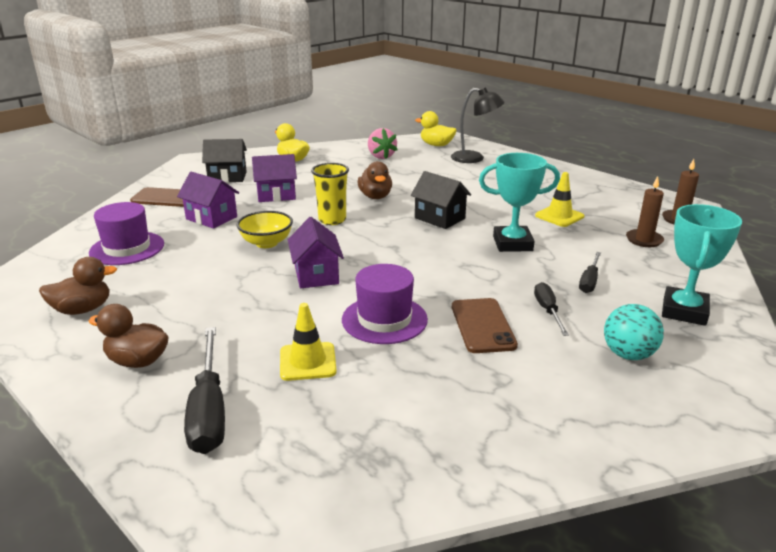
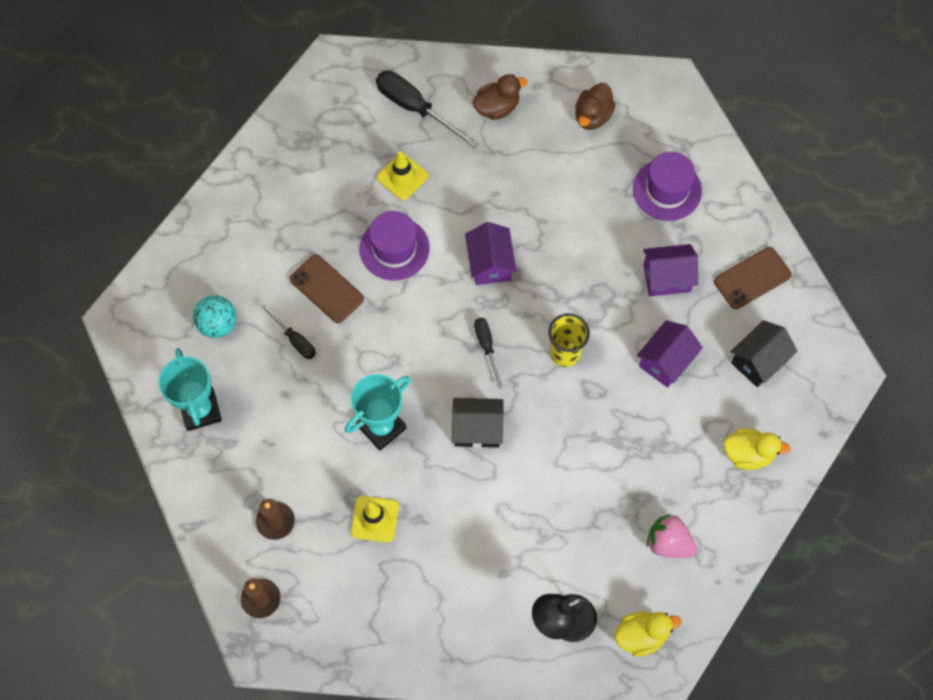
camera: 140 degrees right, 40 degrees up
yellow bowl [236,211,293,248] -> none
purple house [288,217,344,288] -> purple house turned 45 degrees clockwise [465,222,516,285]
brown duck [358,161,392,199] -> none
black screwdriver [579,252,601,293] -> black screwdriver moved to [474,318,503,388]

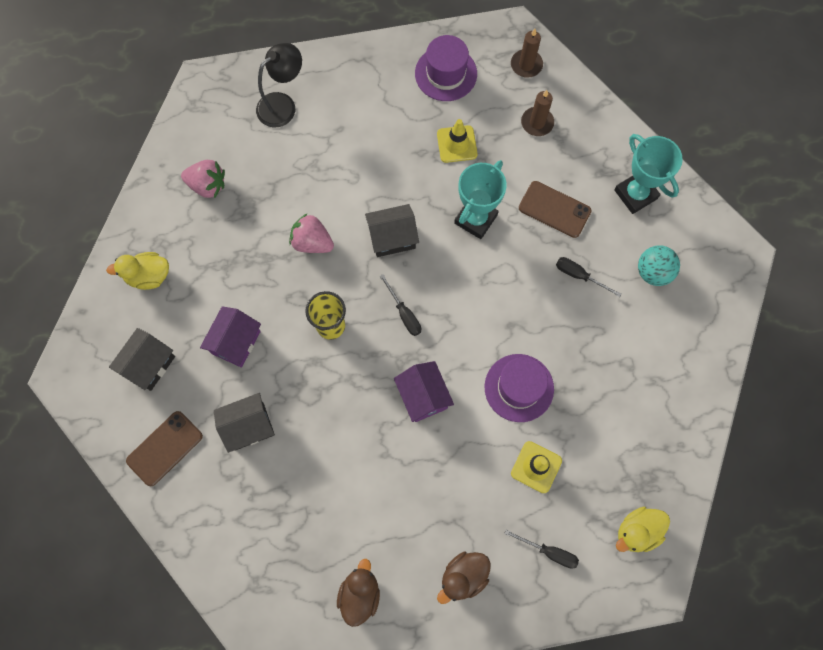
camera: 165 degrees right, 5 degrees up
brown phone [290,254,364,323] -> brown phone moved to [519,181,592,238]
black screwdriver [376,71,478,148] -> black screwdriver [504,530,579,569], size x0.57
yellow duck [615,611,681,657] -> yellow duck moved to [616,507,670,552]
purple hat [633,152,702,221] -> purple hat moved to [415,35,477,101]
purple house [643,244,698,296] -> black house [214,393,275,453]
none -> pink strawberry [289,213,334,253]

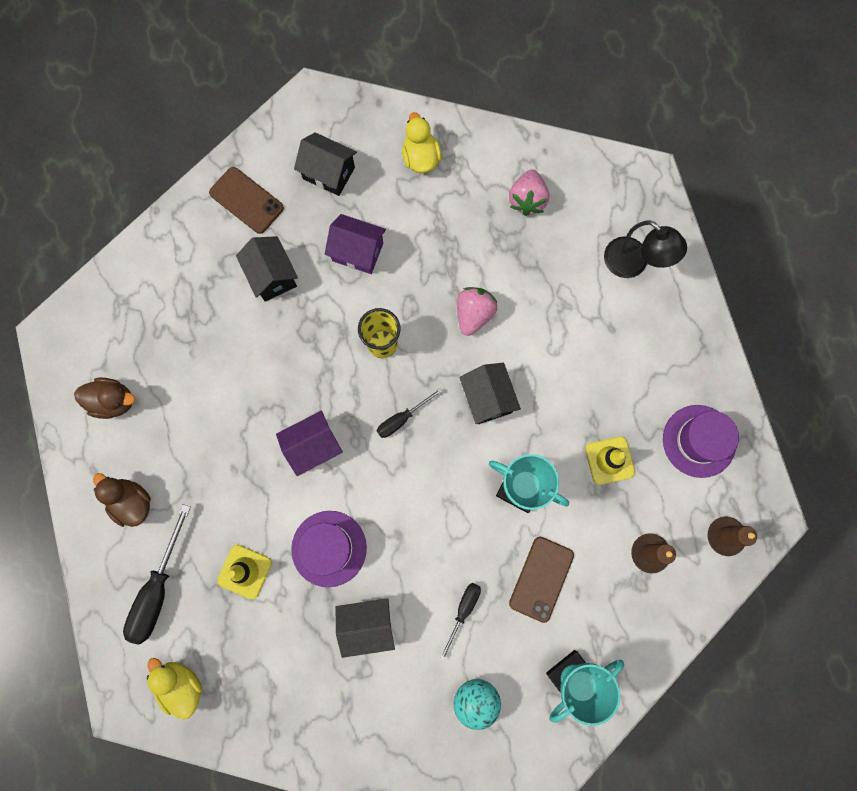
camera: 85 degrees right, 5 degrees up
black screwdriver [504,530,579,569] -> black screwdriver [123,504,191,645], size x1.74
none -> black house [336,598,395,658]

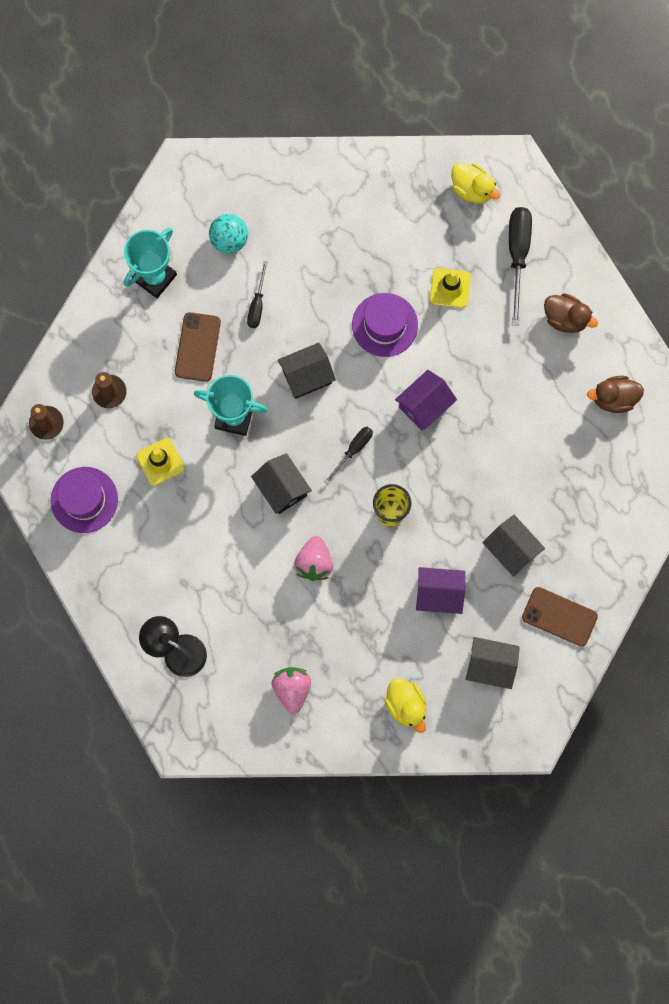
camera: 165 degrees right, 0 degrees up
black house [336,598,395,658] -> black house moved to [278,343,336,399]

